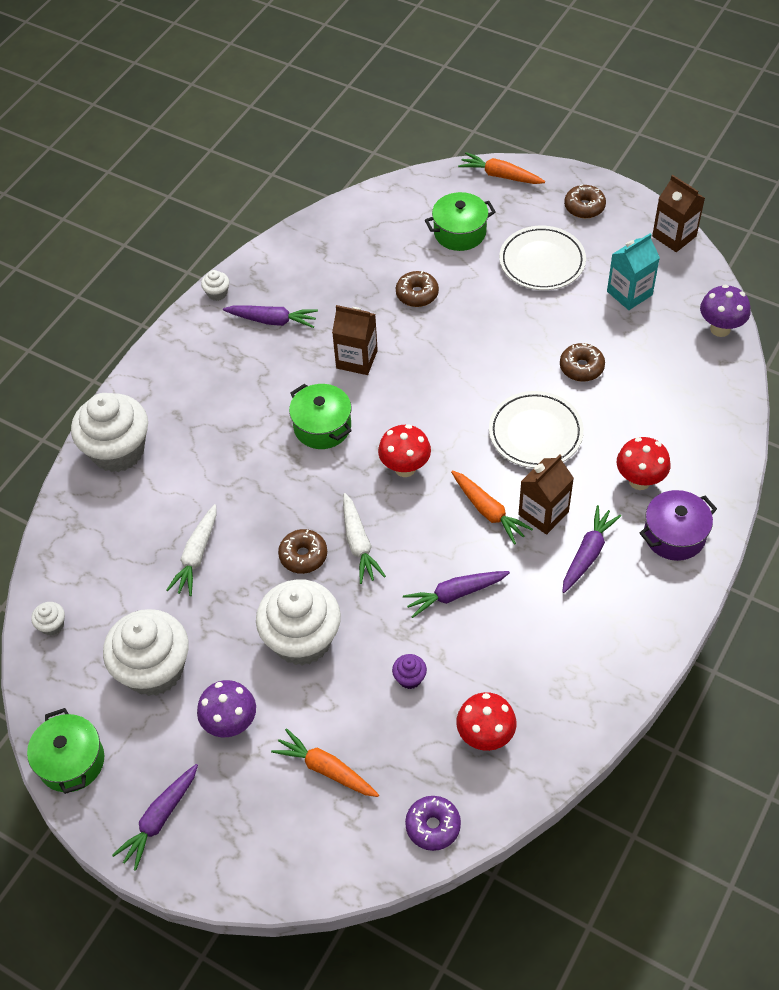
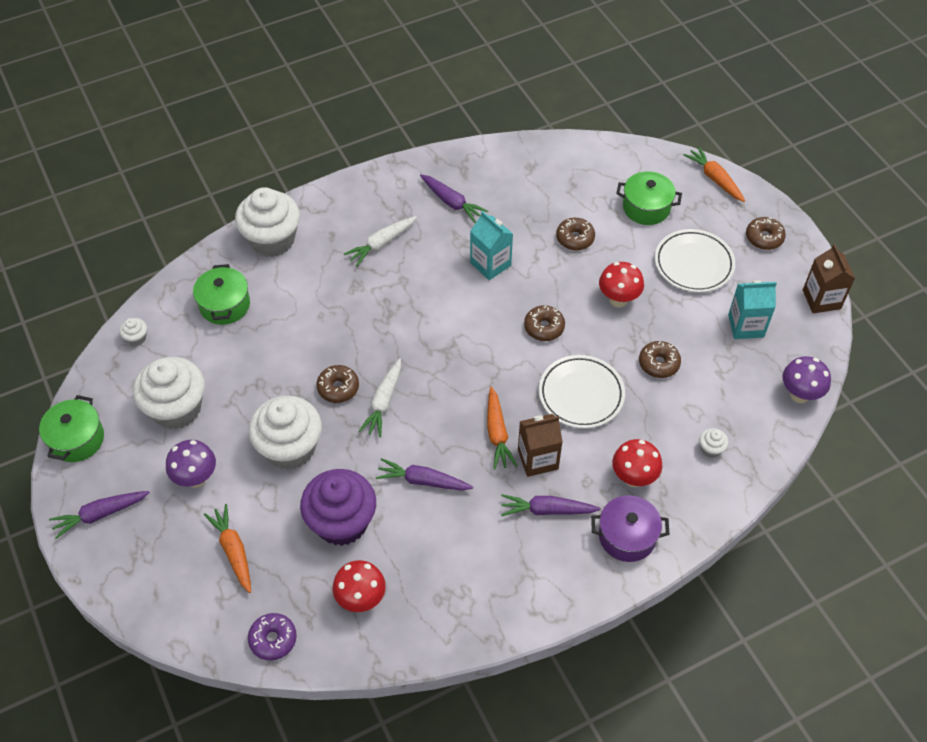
camera: 30 degrees right, 0 degrees up
white carrot [166,504,217,596] -> white carrot moved to [344,216,417,266]
white cupcake [201,270,229,301] -> white cupcake moved to [699,428,728,458]
green pot [289,384,352,449] -> green pot moved to [193,264,250,325]
brown carton [332,305,378,375] -> turquoise carton [470,211,513,280]
red mushroom [378,424,431,477] -> red mushroom moved to [599,262,644,307]
purple cupcake [392,654,427,689] -> purple cupcake [300,469,376,546], size x2.48
purple carrot [562,505,621,593] -> purple carrot turned 150 degrees counterclockwise [501,494,601,516]
none -> brown donut [524,305,565,341]

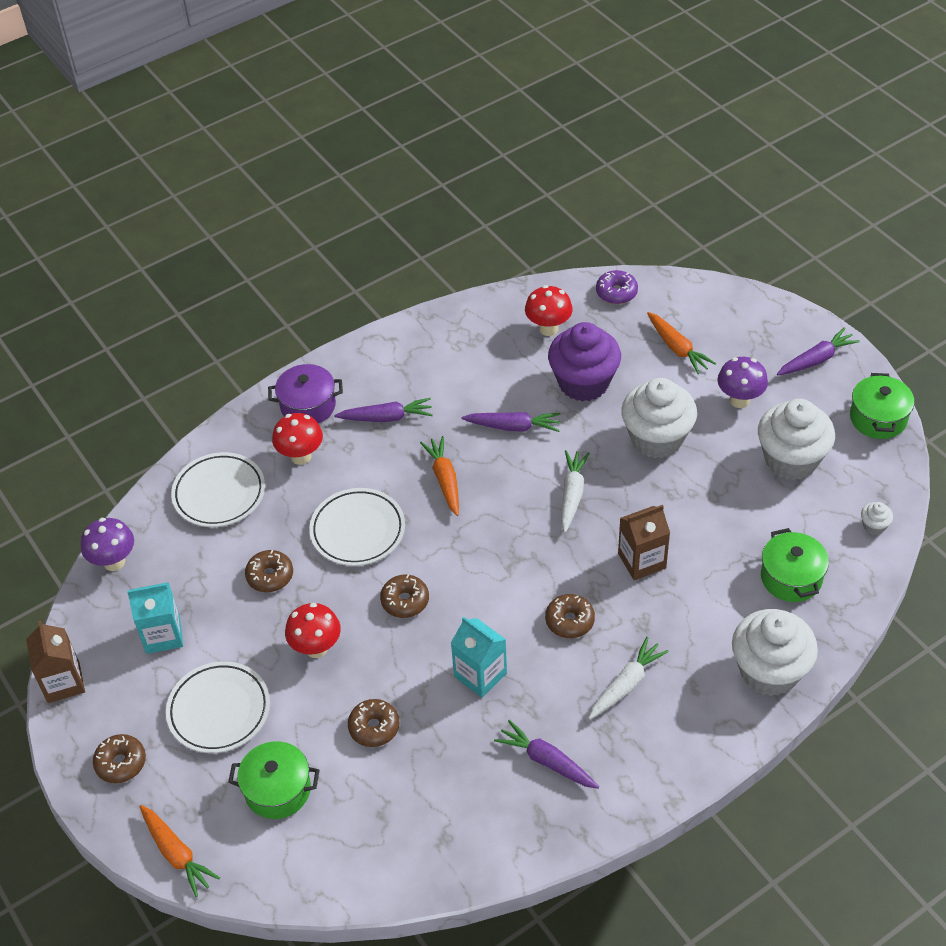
camera: 175 degrees right, 5 degrees down
brown donut [316,365,359,403] -> brown donut moved to [545,594,595,638]
brown carton [518,414,563,477] -> brown carton moved to [618,505,670,580]
white cupcake [699,428,728,458] -> white plate [171,452,265,527]

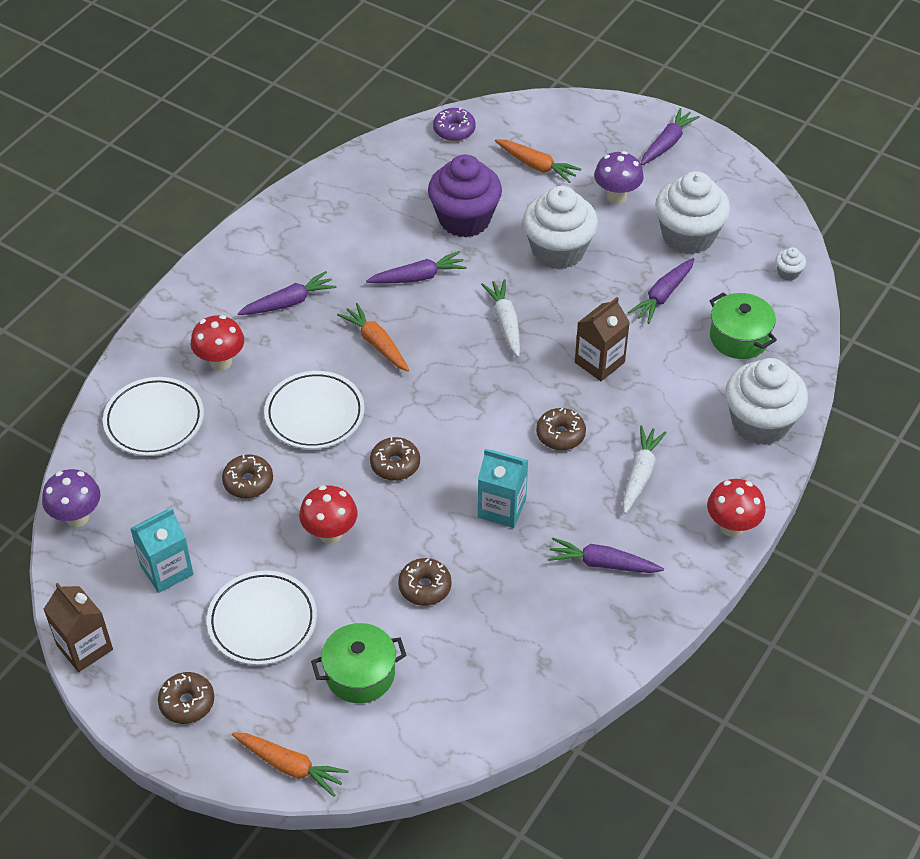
camera: 25 degrees left, 0 degrees up
purple pot [268,364,343,424] -> none
red mushroom [525,285,573,336] -> red mushroom moved to [707,479,765,537]
green pot [850,373,914,439] -> none
none -> purple carrot [628,258,694,324]

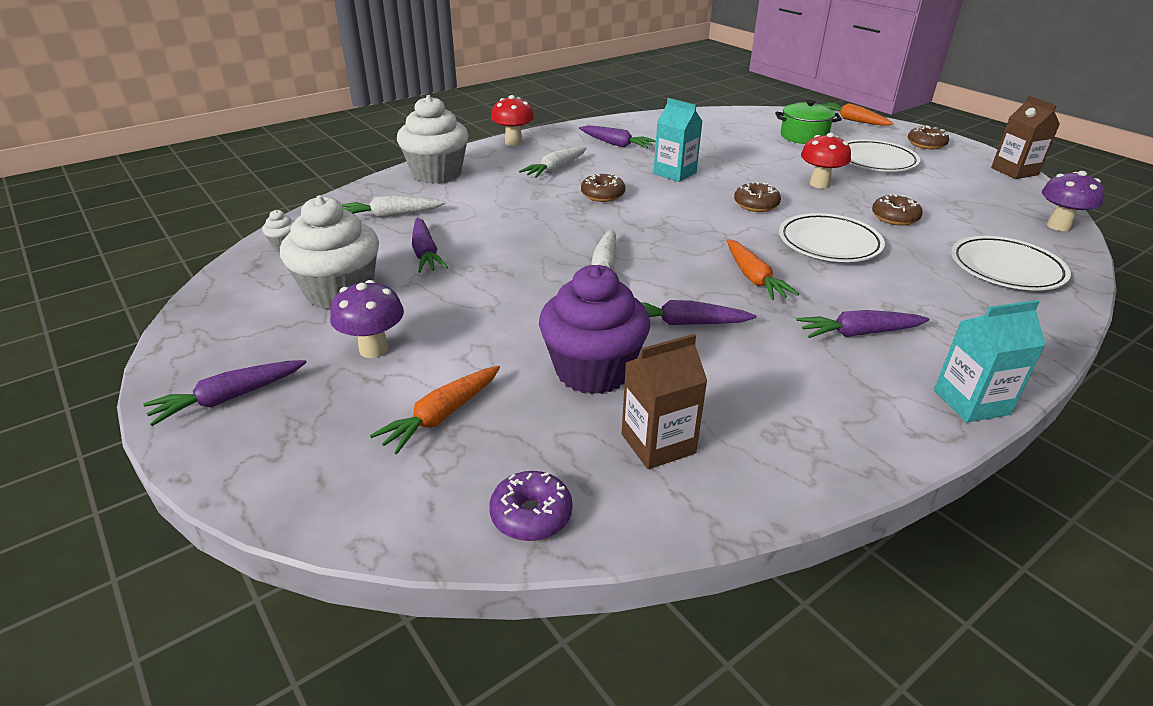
camera: 160 degrees left, 15 degrees down
turquoise carton [130,508,193,593] -> turquoise carton moved to [934,300,1046,423]
red mushroom [191,315,244,371] -> none
brown donut [398,558,451,606] -> none
orange carrot [495,139,581,183] -> orange carrot turned 105 degrees counterclockwise [370,366,500,455]
white cupcake [523,186,598,269] -> none
brown carton [575,297,630,381] -> brown carton moved to [622,334,707,469]
purple carrot [628,258,694,324] -> purple carrot turned 105 degrees clockwise [412,218,448,273]
green pot [709,292,777,359] -> white carrot [342,196,446,218]

